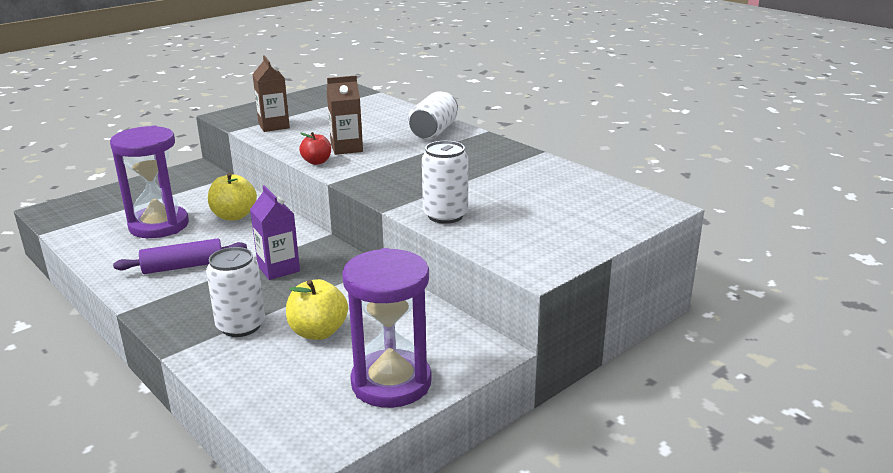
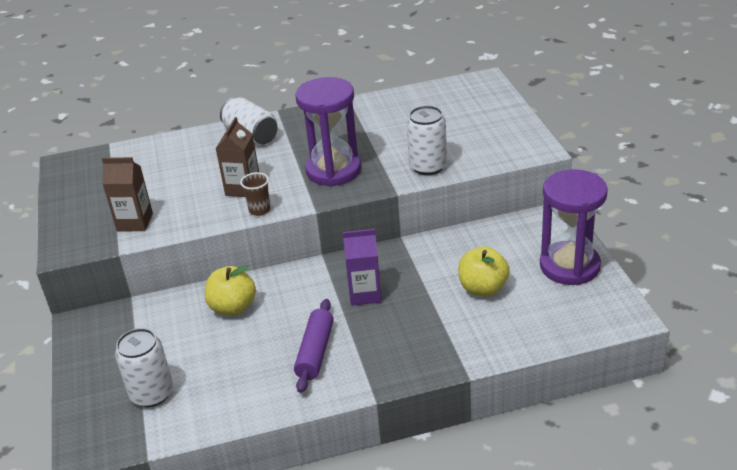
camera: 60 degrees left, 10 degrees up
purple hourglass [110,126,189,238] -> purple hourglass moved to [296,77,361,187]
white can [206,247,265,337] -> white can moved to [115,328,173,407]
red apple [299,132,331,165] -> brown cup [240,172,270,216]

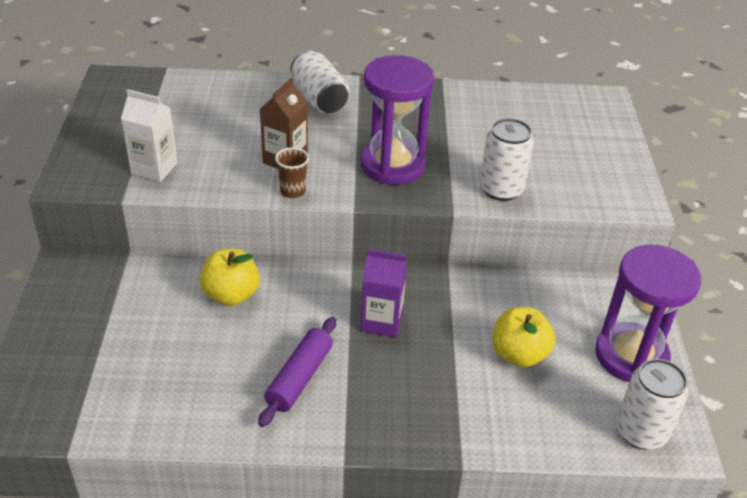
camera: 10 degrees right, 5 degrees up
brown carton [102,157,153,232] -> white carton [121,89,178,182]
white can [115,328,173,407] -> white can moved to [616,359,689,450]

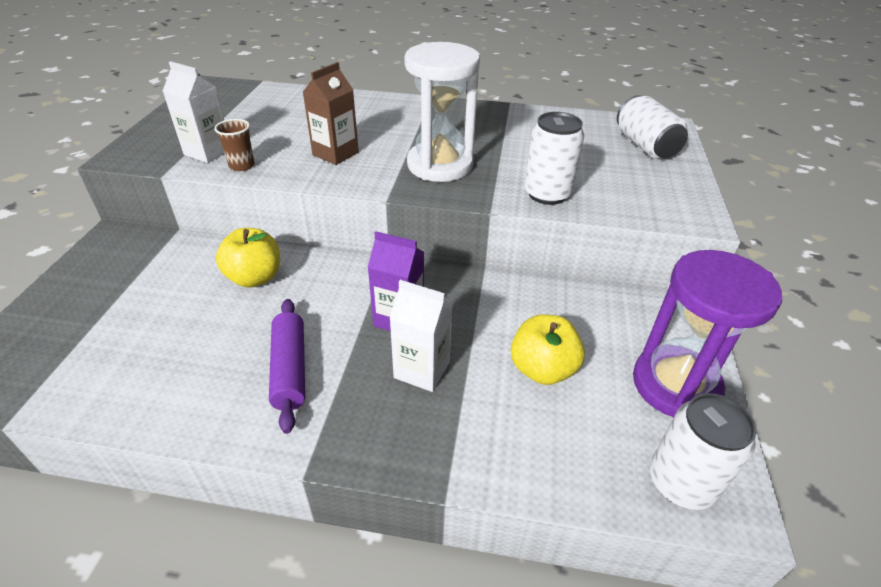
camera: 10 degrees right, 0 degrees up
purple rolling pin [258,317,336,427] -> purple rolling pin turned 45 degrees counterclockwise [269,299,305,434]
brown cup [275,147,309,198] -> brown cup moved to [214,119,255,171]
white can [291,50,349,113] -> white can moved to [617,95,688,159]
purple hourglass [361,55,434,185] -> white hourglass [404,42,480,182]
none -> white carton [390,280,453,392]

